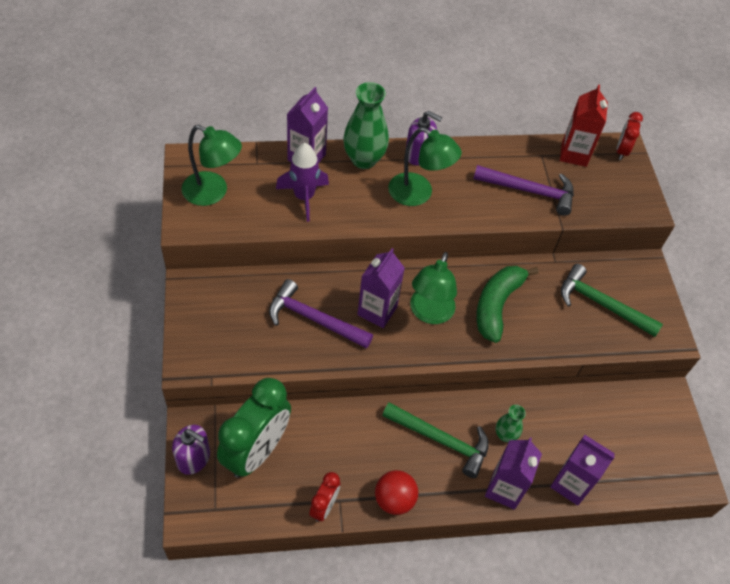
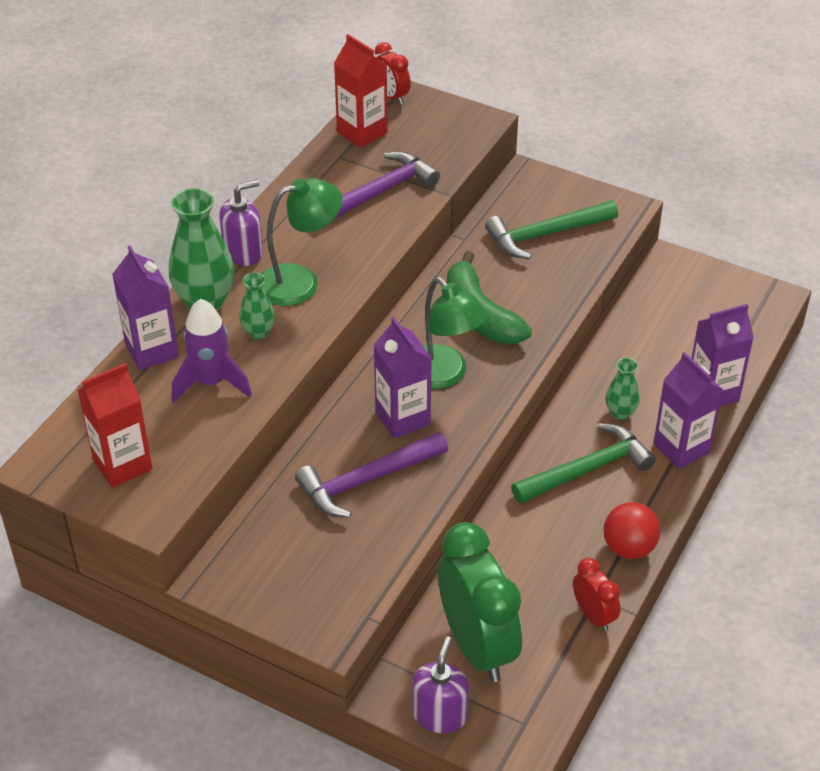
camera: 50 degrees left, 10 degrees down
purple soap dispenser [172,425,210,475] -> purple soap dispenser turned 45 degrees counterclockwise [412,637,469,733]
green lamp [181,125,242,206] -> red carton [78,363,152,488]
none -> green vase [239,272,275,340]

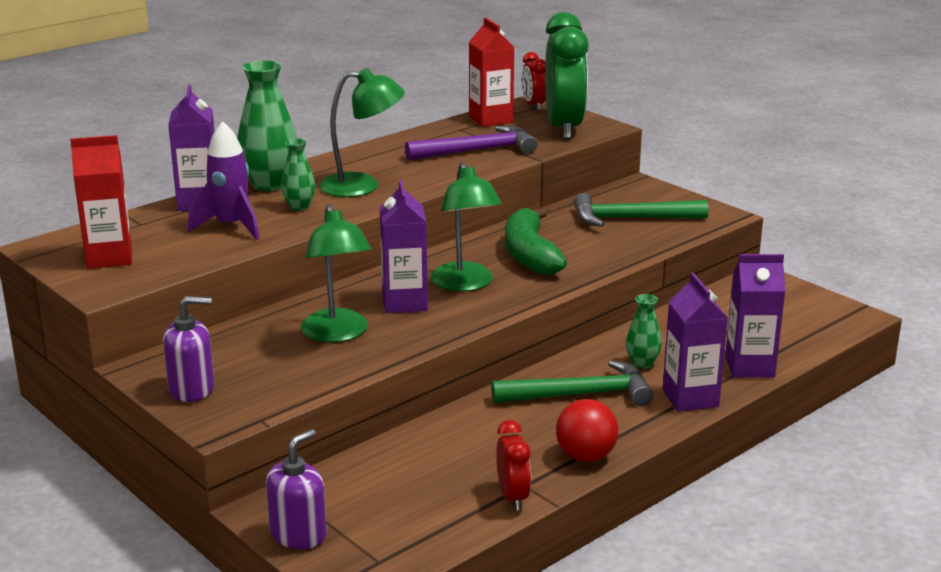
camera: 20 degrees right, 20 degrees down
purple soap dispenser [219,180,263,266] -> purple soap dispenser moved to [163,296,215,402]
purple hammer [295,432,448,518] -> green lamp [301,204,371,342]
green clock [438,522,522,682] -> green clock moved to [545,12,589,139]

